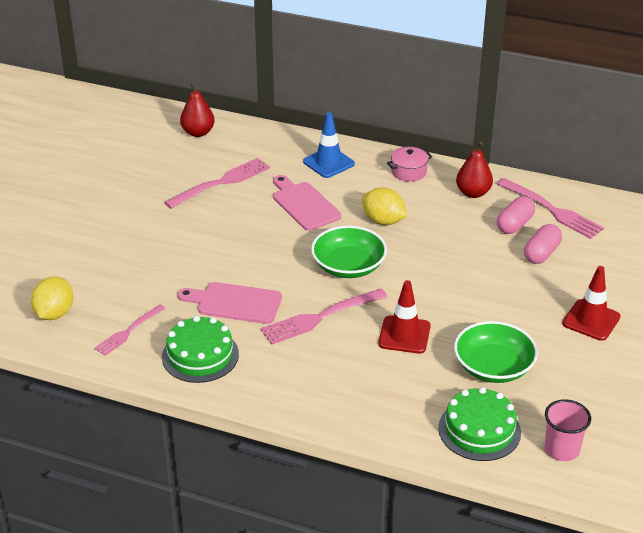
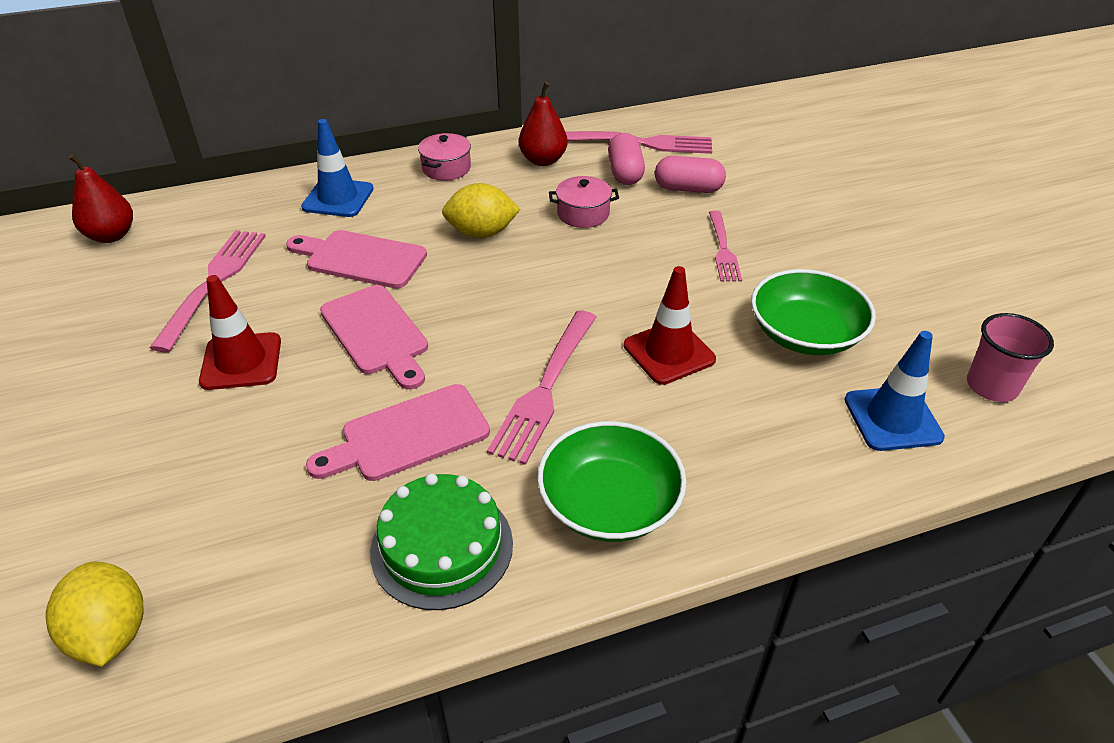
camera: 40 degrees left, 5 degrees up
pink fork [94,305,166,356] -> pink fork moved to [709,211,742,282]
green bowl [311,226,387,278] -> green bowl moved to [537,421,687,542]
green cake [438,387,521,461] -> blue traffic cone [844,331,945,451]
pink capsule [524,224,562,264] -> pink capsule turned 75 degrees counterclockwise [655,156,726,193]
red traffic cone [562,266,621,341] -> red traffic cone moved to [199,275,281,390]
none -> pink cutting board [320,285,428,390]
none -> pink pot [549,176,619,228]

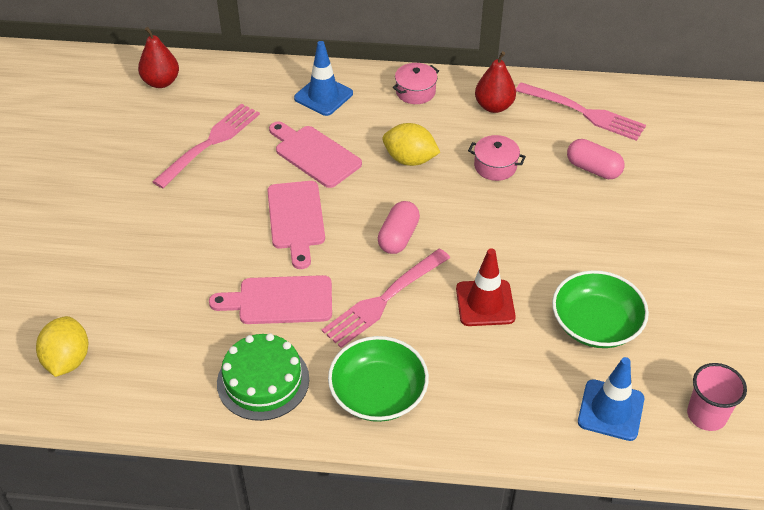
camera: 25 degrees right, 5 degrees up
red traffic cone [199,275,281,390] -> none
pink capsule [608,133,645,185] -> pink capsule moved to [378,201,420,254]
pink fork [709,211,742,282] -> none

